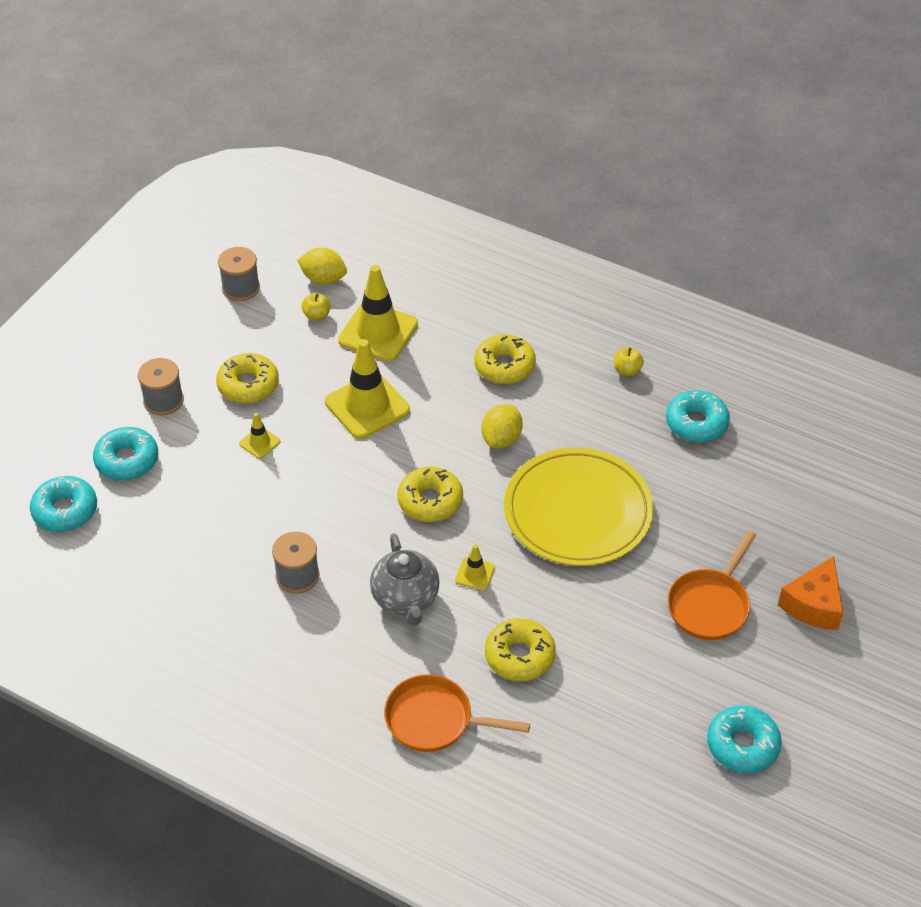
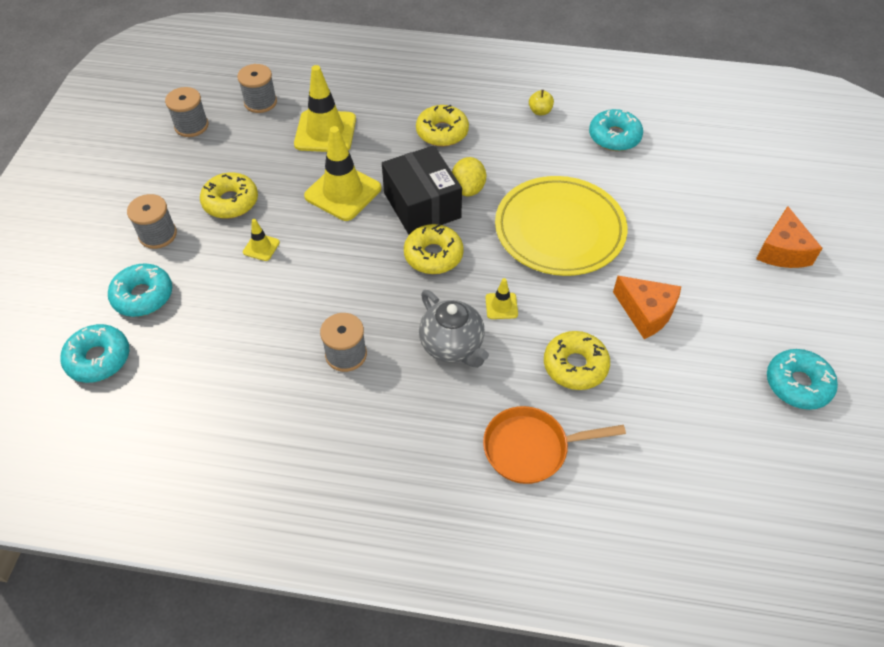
camera: 20 degrees left, 5 degrees up
yellow lemon [297,248,347,285] -> grey spool [237,64,277,113]
yellow apple [301,293,331,321] -> none
orange pan [667,530,756,640] -> none
none -> black box [382,146,462,235]
none -> orange cheese [613,276,681,339]

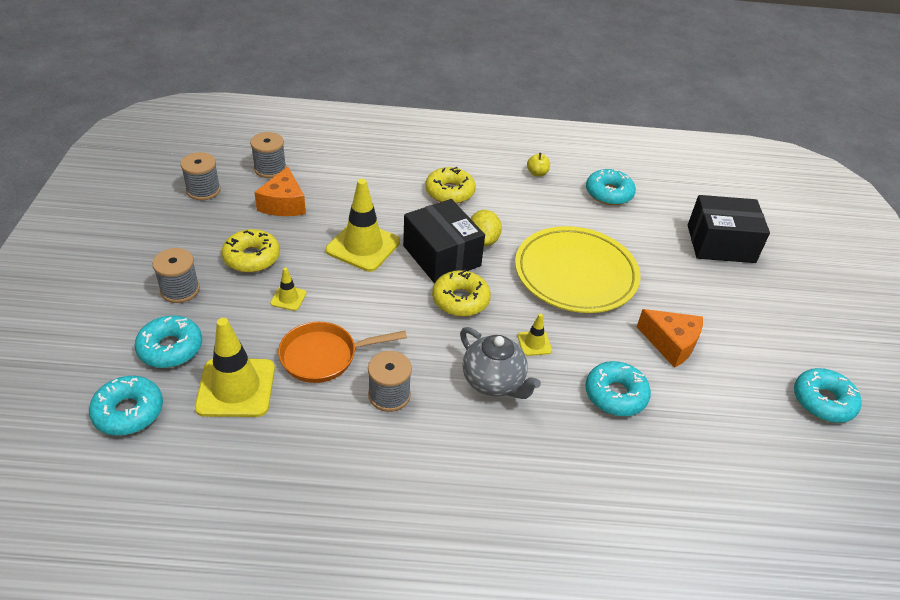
camera: 10 degrees left, 10 degrees down
yellow traffic cone [294,65,356,152] -> yellow traffic cone moved to [195,318,275,417]
orange pan [483,406,626,484] -> orange pan moved to [278,322,407,383]
yellow donut [544,331,610,390] -> turquoise donut [585,361,651,416]
orange cheese [756,206,822,268] -> orange cheese moved to [254,166,306,216]
none -> black box [688,195,770,263]

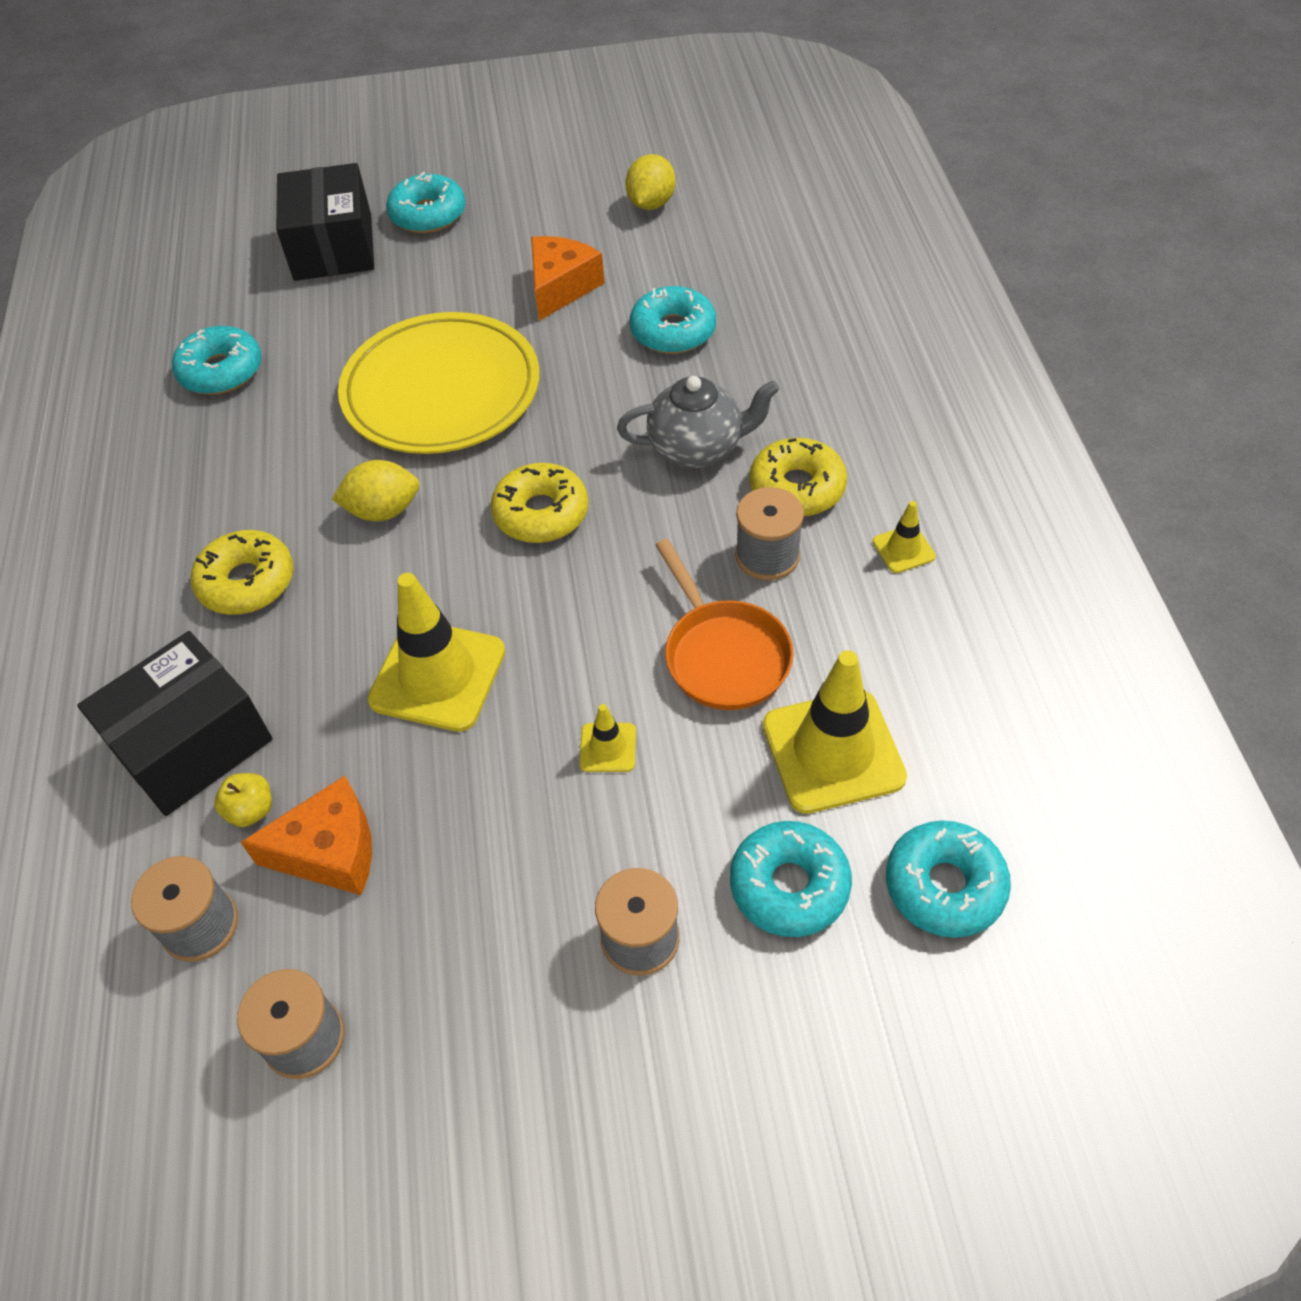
camera: 95 degrees left, 10 degrees up
yellow donut [221,229,280,273] -> yellow donut moved to [750,438,847,516]
black box [403,199,485,283] -> black box moved to [77,631,273,816]
grey teapot [460,327,541,399] -> grey teapot turned 45 degrees clockwise [617,376,780,468]
yellow traffic cone [518,313,552,356] -> yellow traffic cone moved to [873,501,936,573]
yellow apple [527,153,550,177] -> yellow apple moved to [214,773,272,827]
turquoise donut [794,368,862,423] -> turquoise donut moved to [386,172,466,233]
none -> yellow lemon [625,154,676,210]

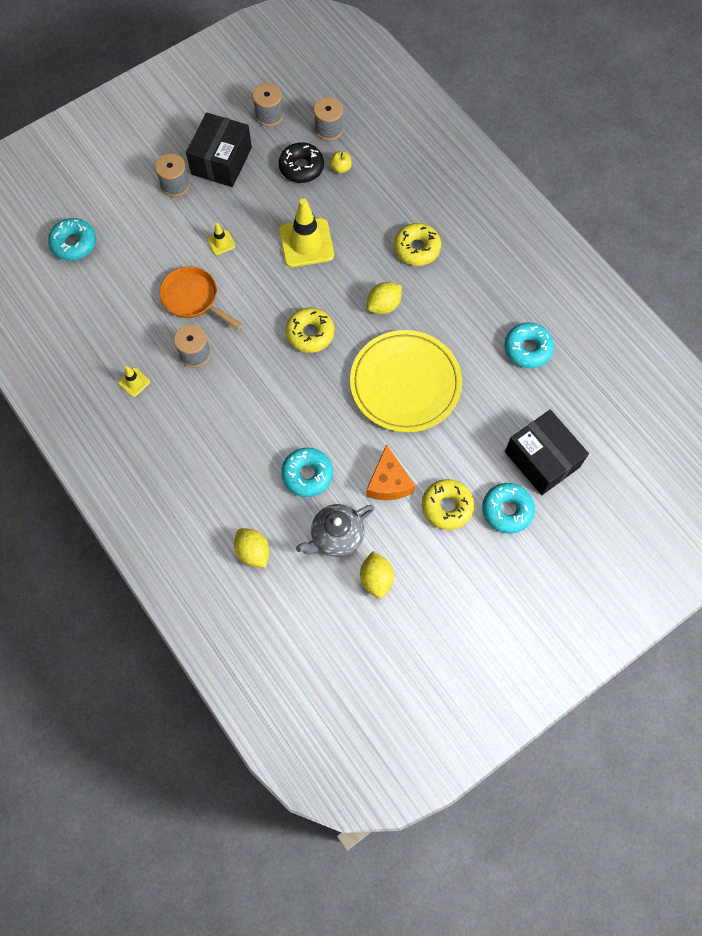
camera: 150 degrees right, 15 degrees up
black box [77,631,273,816] -> black box moved to [186,112,252,187]
orange cheese [240,776,372,895] -> black donut [279,142,324,183]
grey teapot [617,376,780,468] -> grey teapot moved to [296,504,374,557]
turquoise donut [730,821,852,937] -> none
yellow donut [750,438,847,516] -> yellow donut moved to [422,479,474,530]
yellow traffic cone [763,650,907,814] -> none
none -> yellow lemon [234,528,270,568]

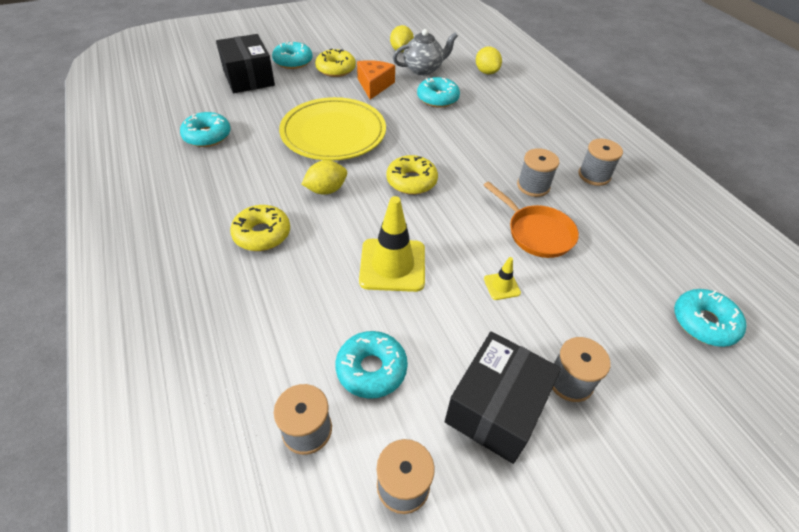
camera: 170 degrees left, 20 degrees down
yellow traffic cone [118,366,150,397] -> grey spool [578,139,623,186]
black donut [279,142,324,183] -> turquoise donut [336,331,408,399]
yellow apple [330,151,352,174] -> none

